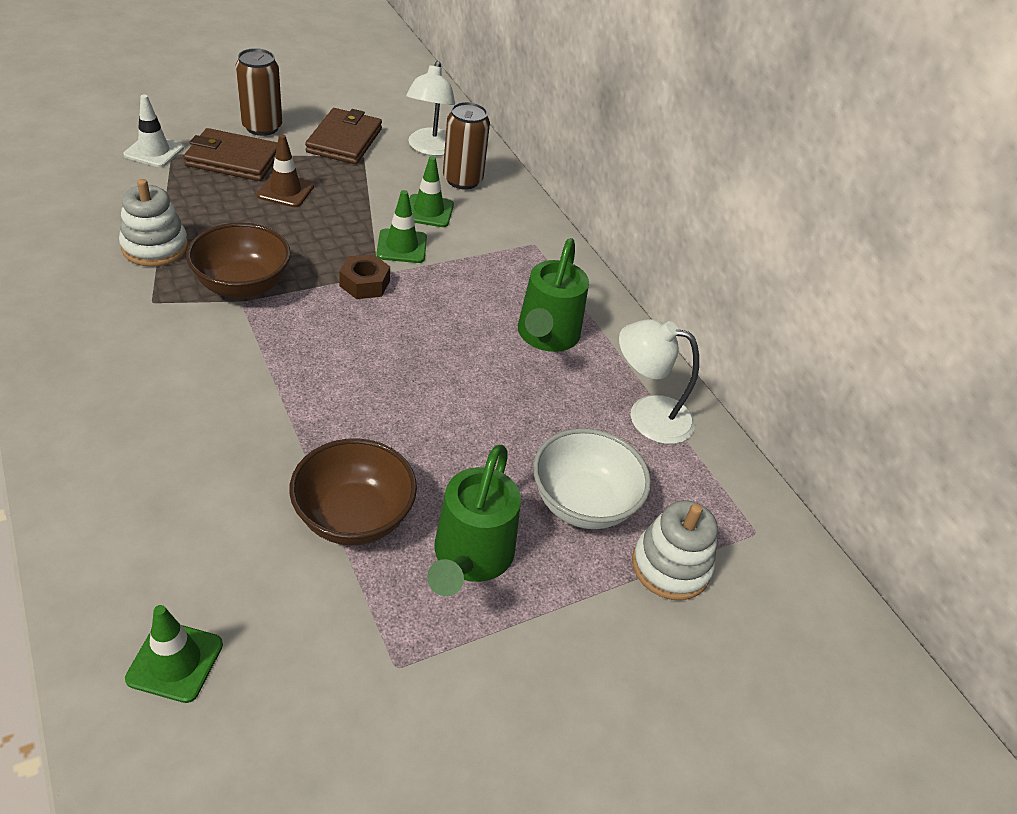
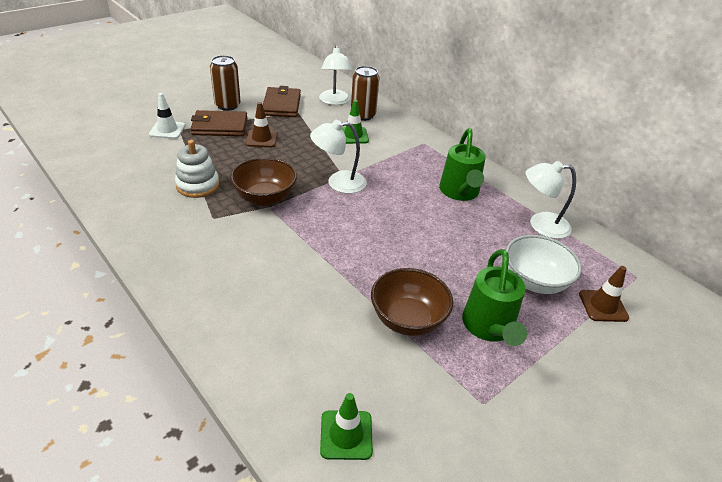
camera: 10 degrees left, 5 degrees down
brown nut [339,254,390,299] -> white lamp [310,120,367,194]
green traffic cone [377,190,427,263] -> none
white stacking toy [632,500,718,600] -> brown traffic cone [579,266,629,322]

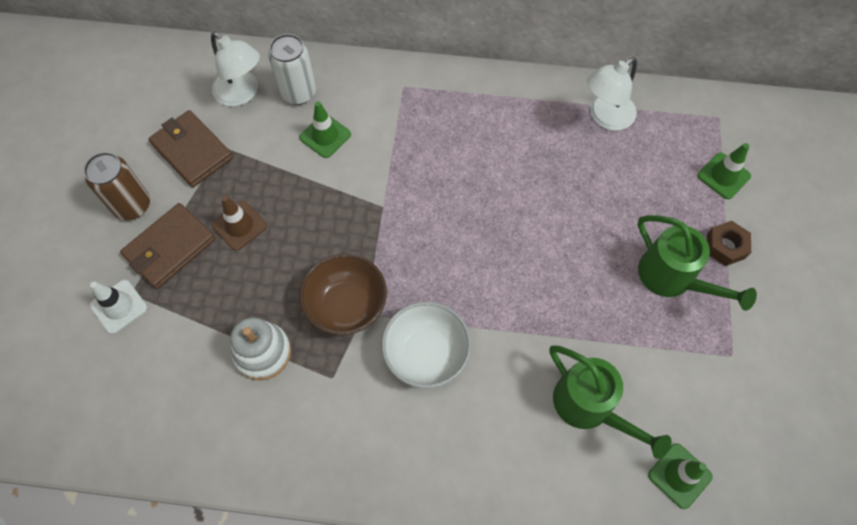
camera: 40 degrees left, 25 degrees up
white lamp [310,120,367,194] -> none
brown can [351,66,379,121] -> white can [268,34,316,105]
brown bowl [371,268,453,336] -> none
green watering can [439,128,486,201] -> green watering can moved to [549,345,671,459]
white bowl [506,235,582,294] -> white bowl moved to [382,302,472,388]
brown traffic cone [579,266,629,322] -> green traffic cone [697,143,751,199]
none -> brown nut [707,221,751,266]

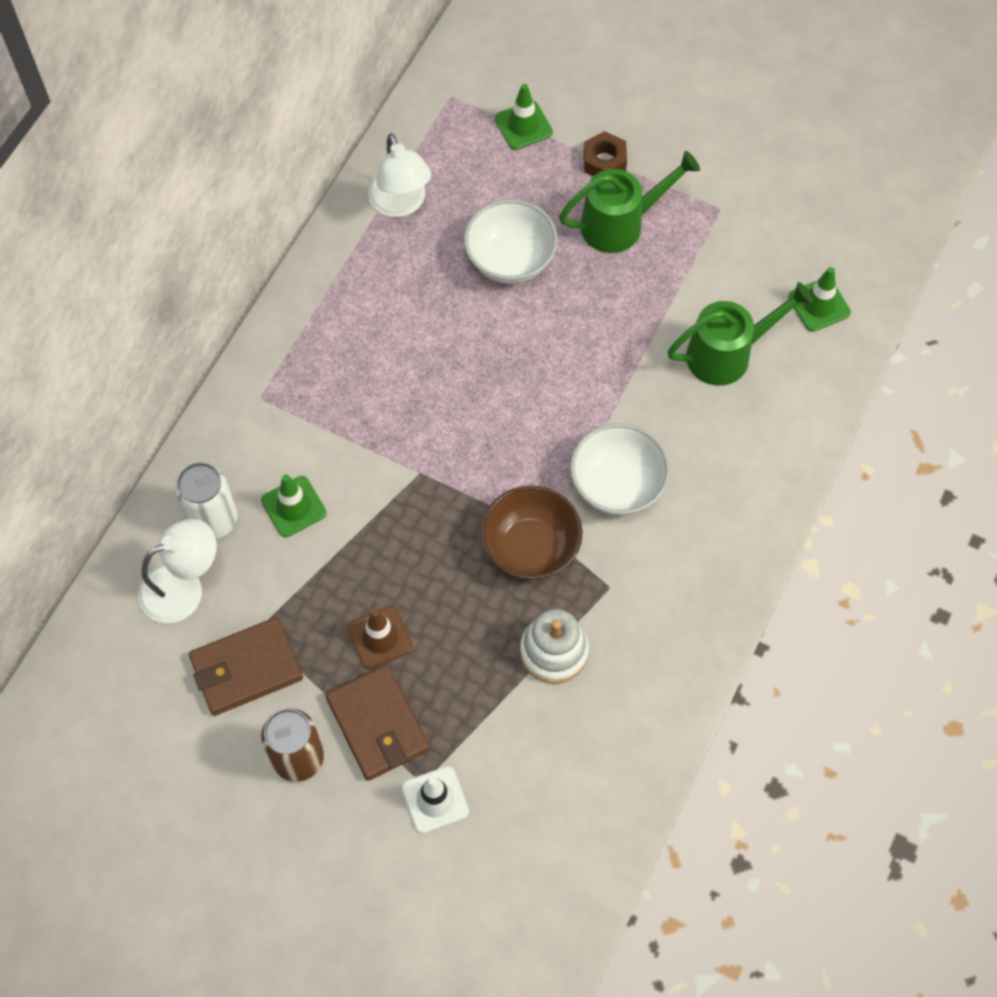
camera: 70 degrees left, 0 degrees up
none -> white bowl [464,199,558,284]

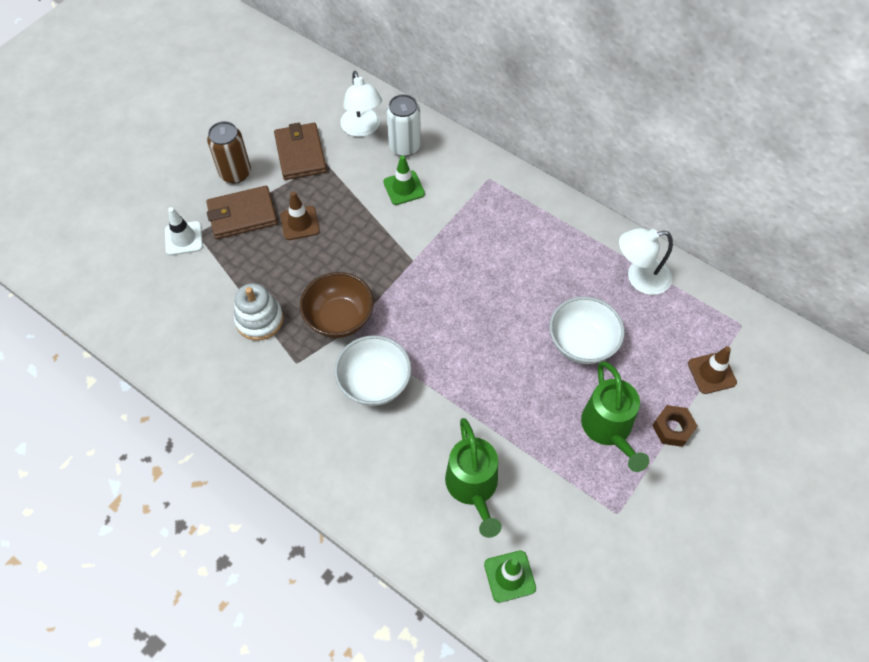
camera: 100 degrees right, 5 degrees down
green traffic cone [495,84,553,150] -> brown traffic cone [688,346,737,394]

